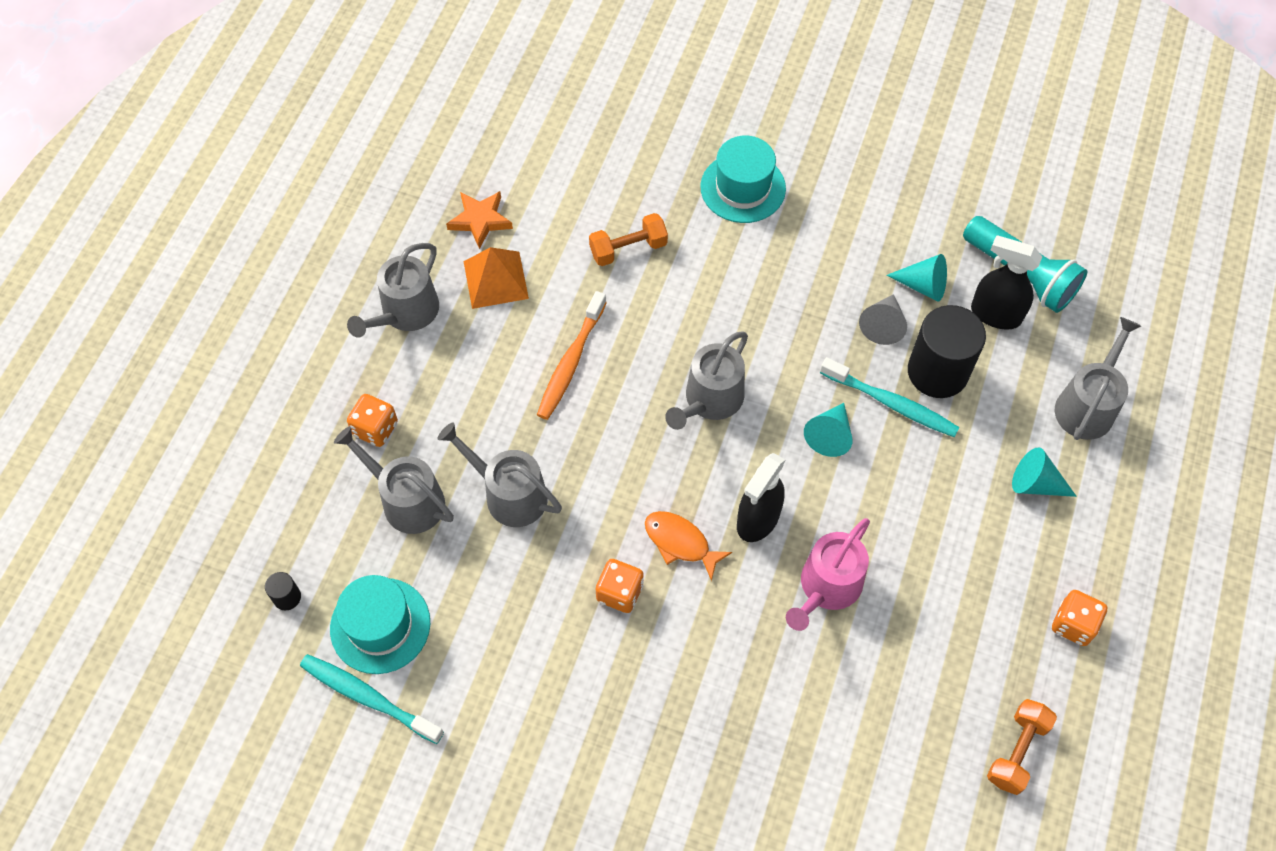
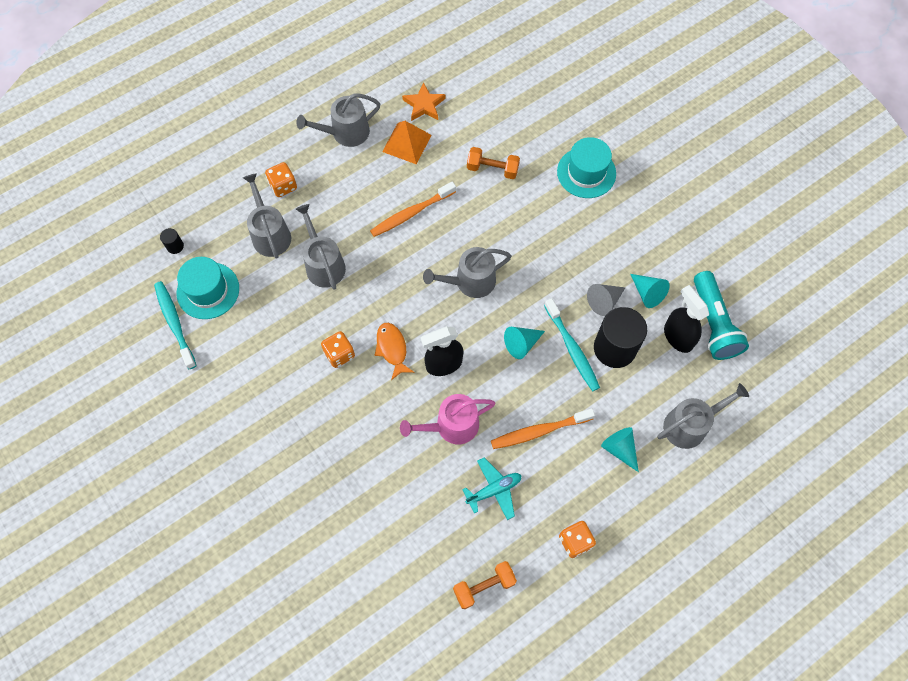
camera: 35 degrees right, 5 degrees up
none -> turquoise plane [462,457,522,520]
none -> orange toothbrush [491,408,595,449]

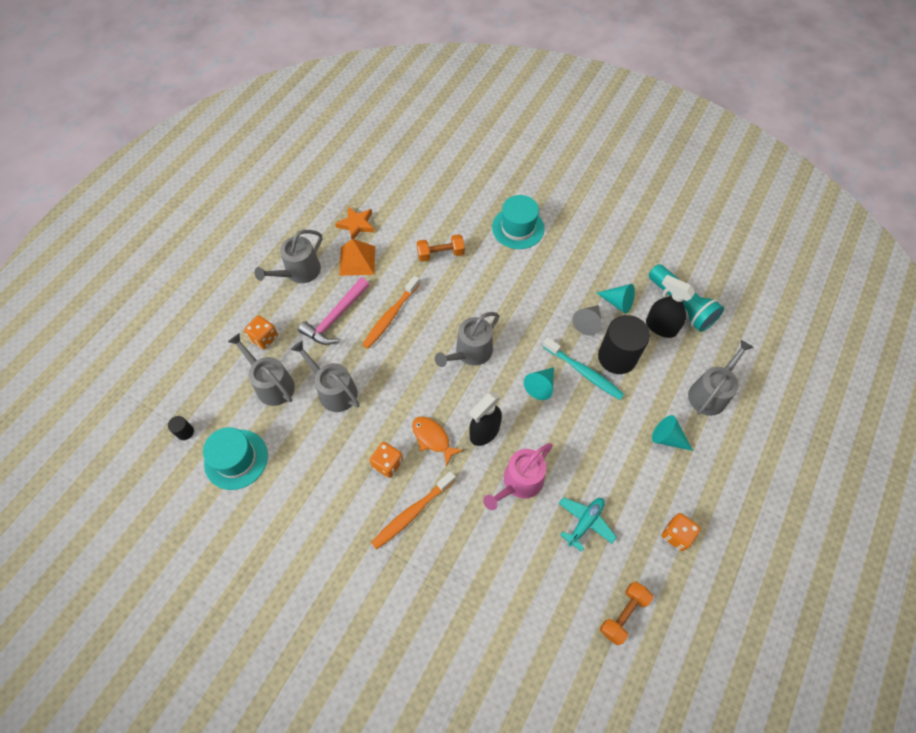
camera: 25 degrees left, 5 degrees down
turquoise toothbrush [154,281,197,369] -> none
orange toothbrush [491,408,595,449] -> orange toothbrush moved to [371,471,456,550]
none -> pink hammer [298,277,369,345]

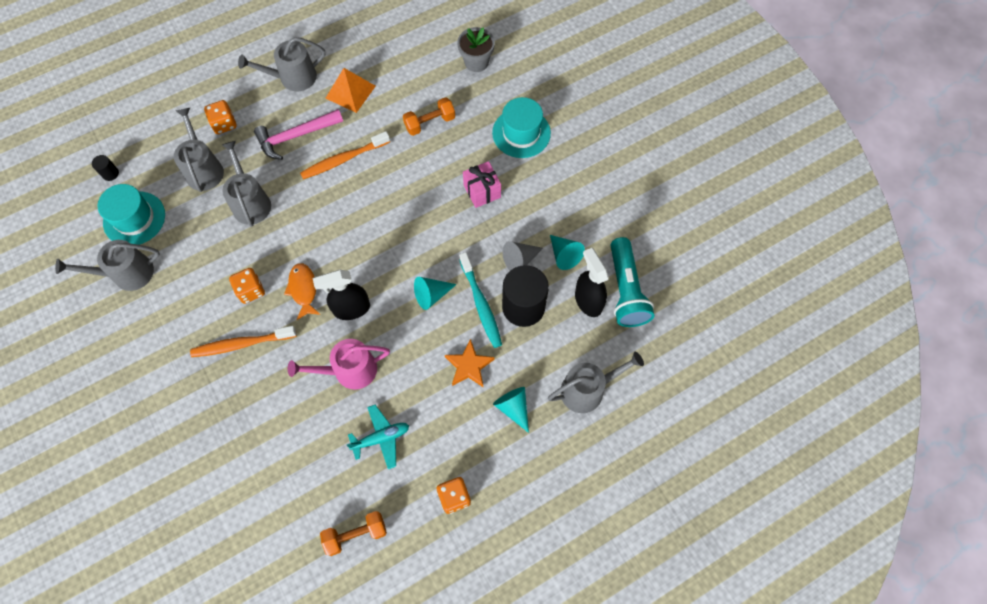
camera: 30 degrees right, 5 degrees up
orange star [335,207,375,239] -> orange star moved to [445,339,494,387]
orange dumbbell [417,234,465,262] -> orange dumbbell turned 45 degrees counterclockwise [403,97,455,136]
grey watering can [435,312,499,367] -> grey watering can moved to [55,240,160,291]
none -> grey flower pot [457,27,495,72]
none -> pink gift [463,161,501,208]

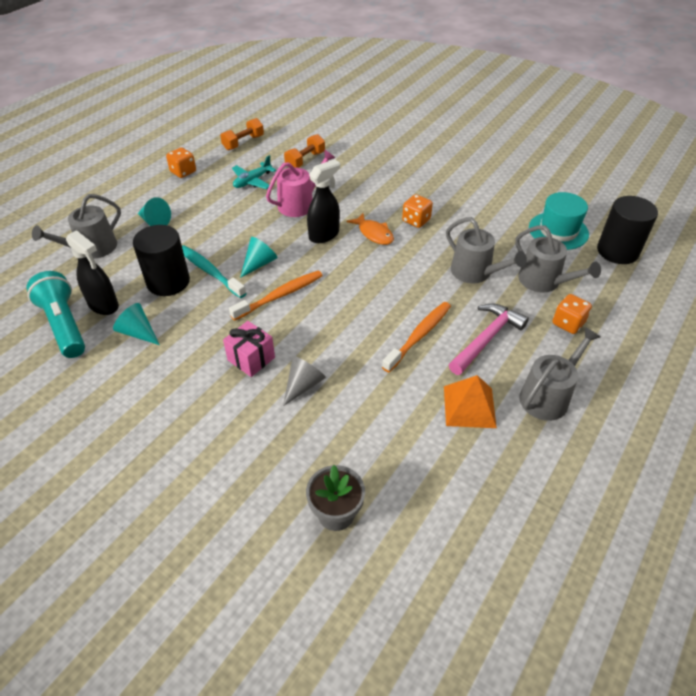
camera: 155 degrees right, 20 degrees down
grey watering can [55,240,160,291] -> none
black cylinder [92,155,119,181] -> black cylinder [597,196,658,264], size x2.37
orange toothbrush [190,326,297,357] -> orange toothbrush moved to [229,271,323,321]
orange dumbbell [403,97,455,136] -> orange dumbbell moved to [284,134,325,168]
orange star [445,339,494,387] -> none
turquoise hat [492,97,551,158] -> none
grey cone [503,241,543,271] -> grey cone moved to [283,356,326,406]

